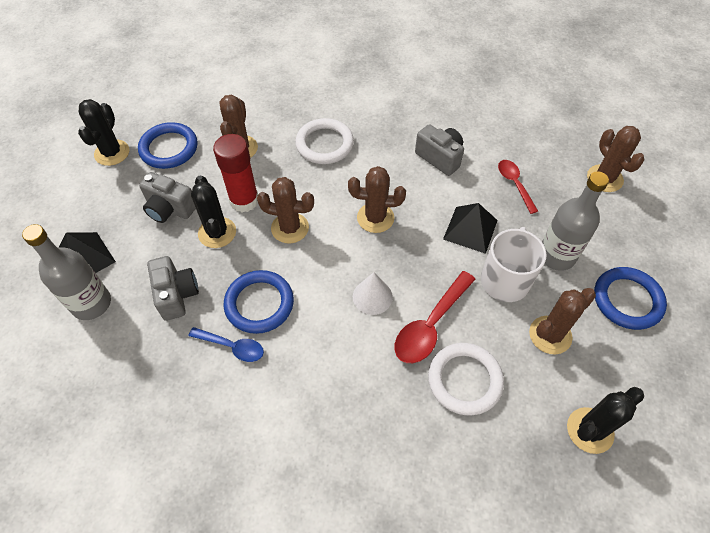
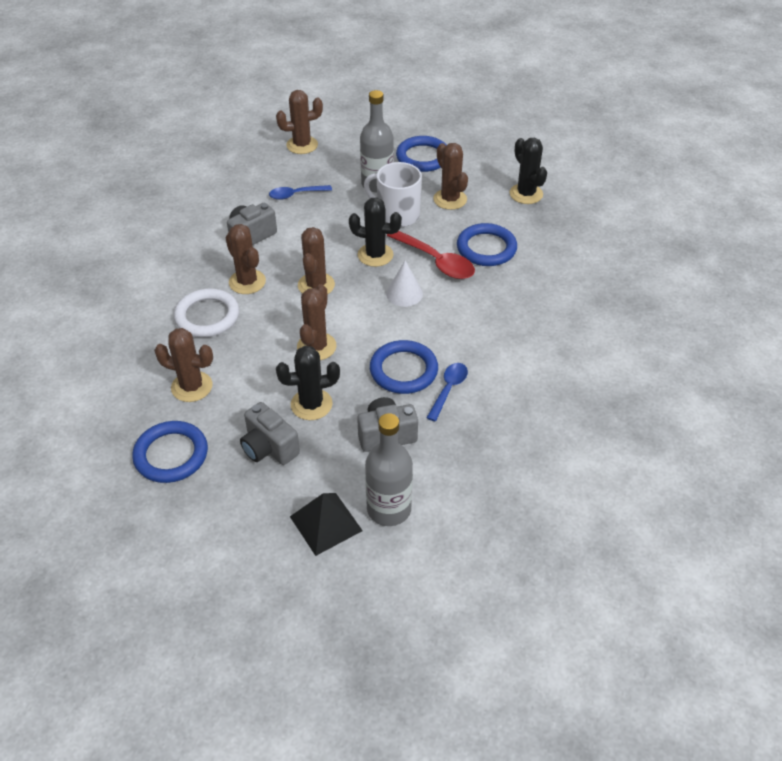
camera: 85 degrees left, 10 degrees down
black cactus [78,99,129,166] -> black cactus moved to [349,197,402,267]
grey camera [139,172,196,223] -> grey camera turned 105 degrees clockwise [240,402,300,465]
red glue stick [213,134,258,212] -> none
white ring [428,343,504,415] -> blue ring [457,223,517,266]
black pyramid [443,203,498,254] -> none
red spoon [498,160,538,214] -> blue spoon [269,185,332,200]
none -> brown cactus [226,224,266,294]

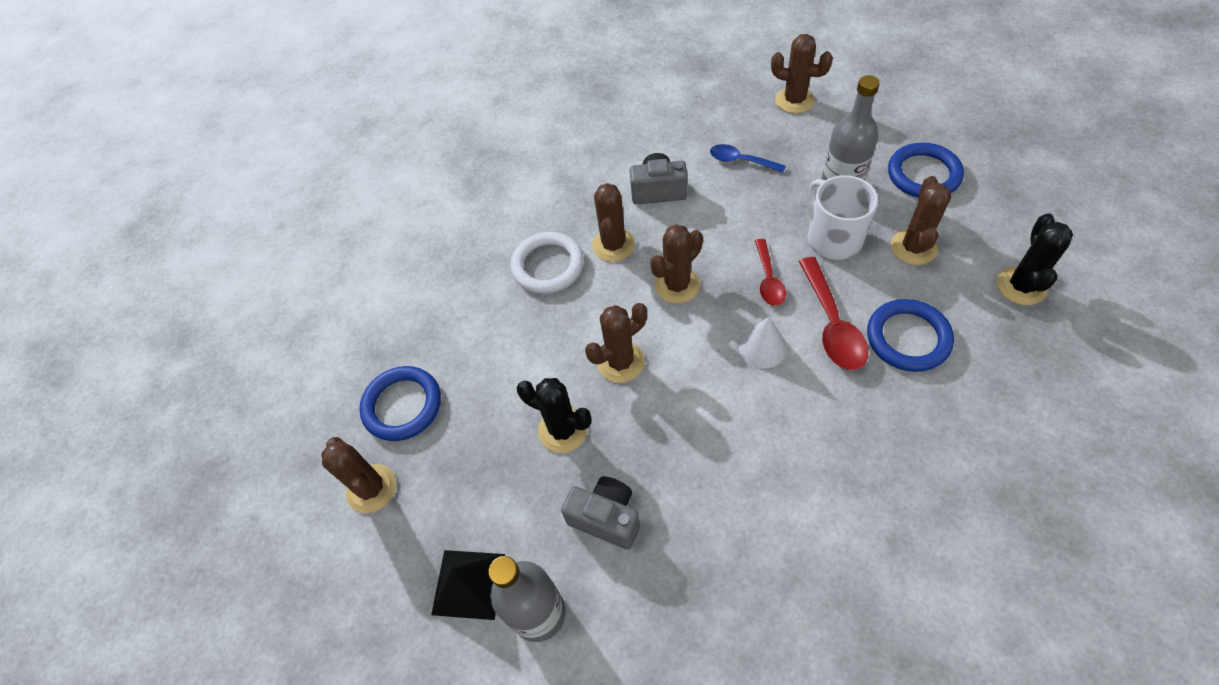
camera: 45 degrees right, 10 degrees up
brown cactus [154,328,213,402] -> brown cactus moved to [321,437,396,513]
grey camera [240,402,300,465] -> none
black cactus [349,197,402,267] -> red spoon [755,239,786,306]
blue ring [370,340,438,394] -> none
blue spoon [427,363,468,421] -> none

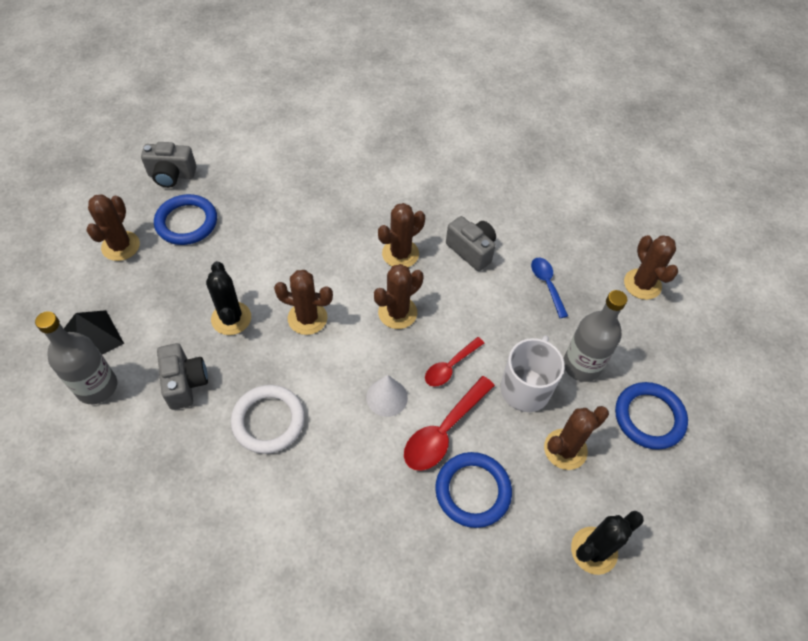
camera: 40 degrees right, 0 degrees up
white ring [510,232,584,294] -> white ring moved to [231,385,305,454]
brown cactus [650,224,703,304] -> brown cactus turned 45 degrees counterclockwise [374,264,424,329]
none -> grey camera [141,142,196,188]

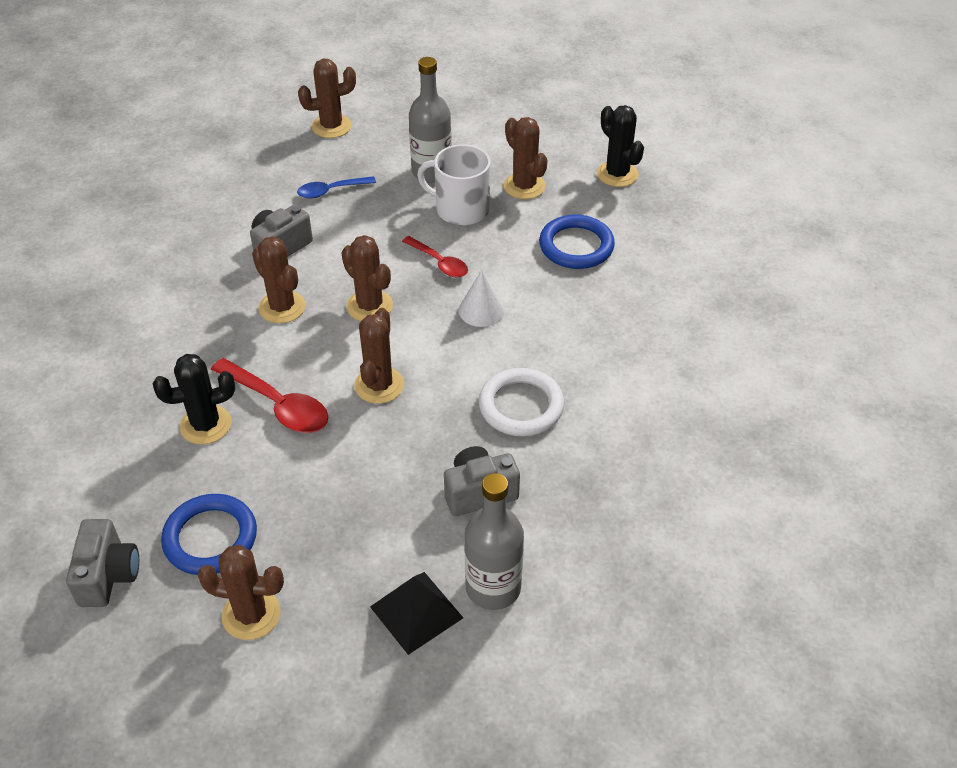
camera: 90 degrees left, 10 degrees down
black cactus [206,261,251,335] -> black cactus moved to [153,354,235,444]
red spoon [404,376,495,471] -> red spoon moved to [211,358,328,433]
blue ring [615,382,688,450] -> none

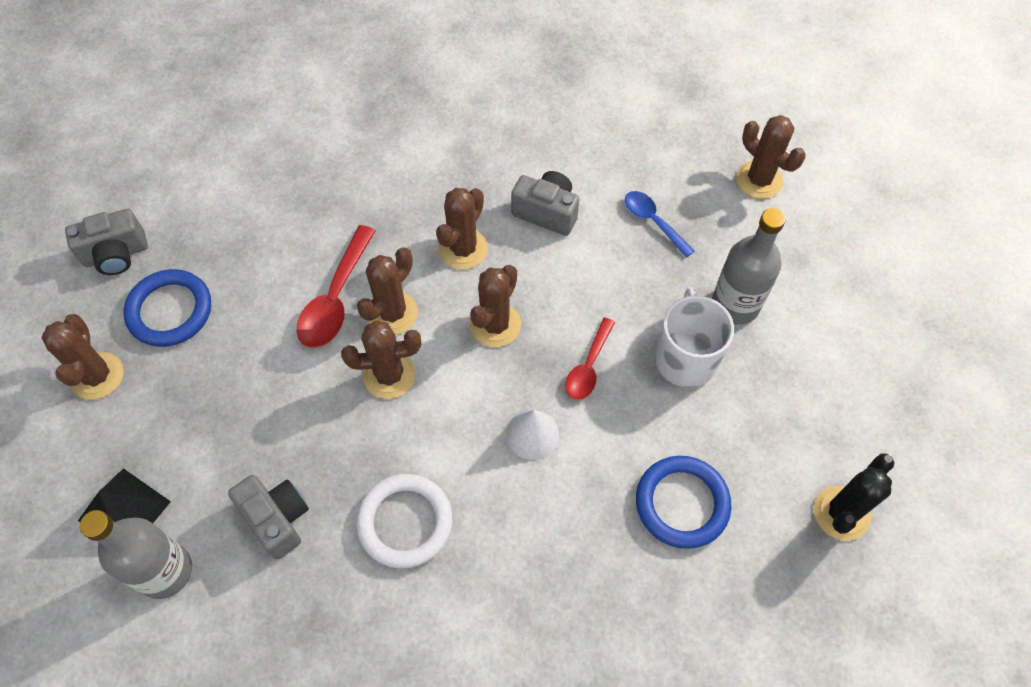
camera: 70 degrees right, 15 degrees up
black cactus [153,354,235,444] -> none
brown cactus [504,117,548,199] -> brown cactus moved to [357,247,418,335]

